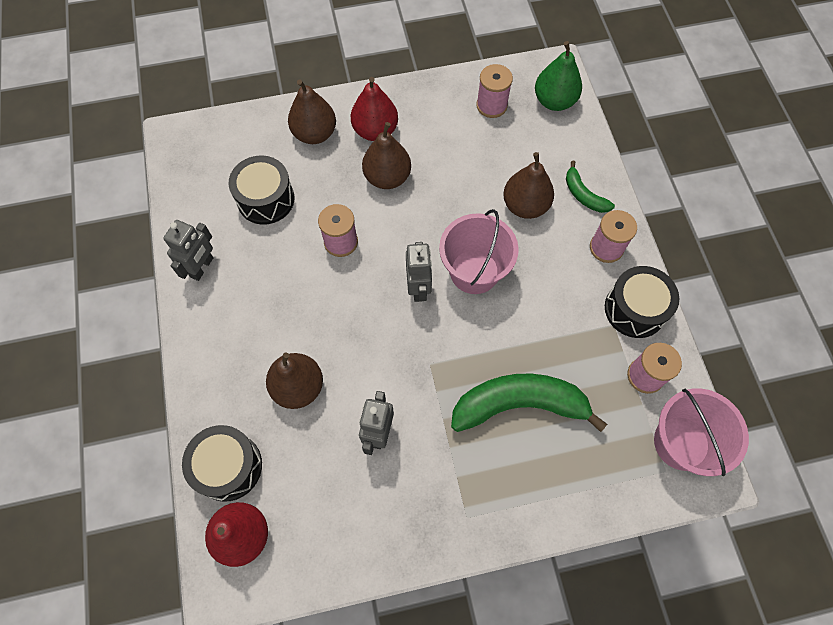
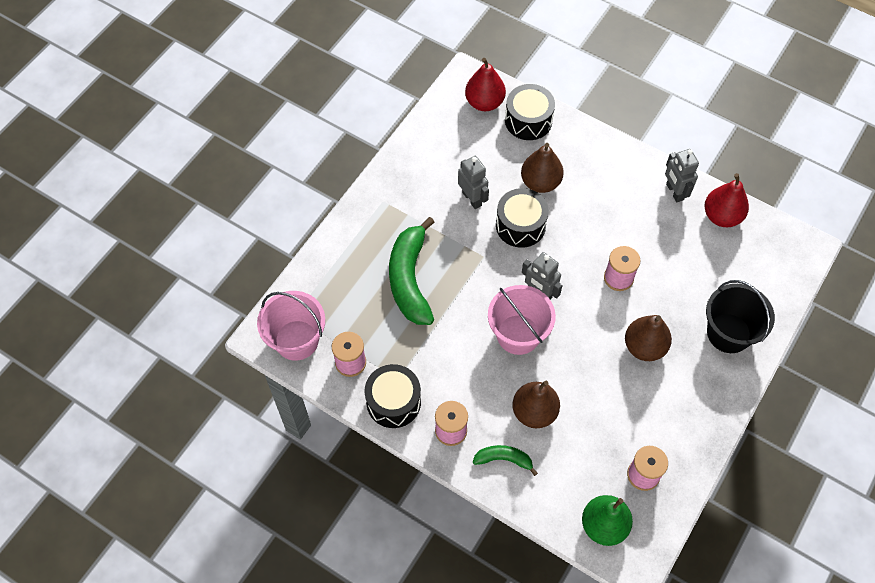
camera: 135 degrees right, 5 degrees down
black drum [229,155,294,225] -> black drum moved to [496,188,549,248]
brown pear [288,79,336,144] -> black bucket [706,280,775,353]
red pear [351,77,398,141] -> red pear moved to [705,173,749,227]
green banana [451,374,607,432] -> green banana turned 135 degrees clockwise [389,217,434,325]

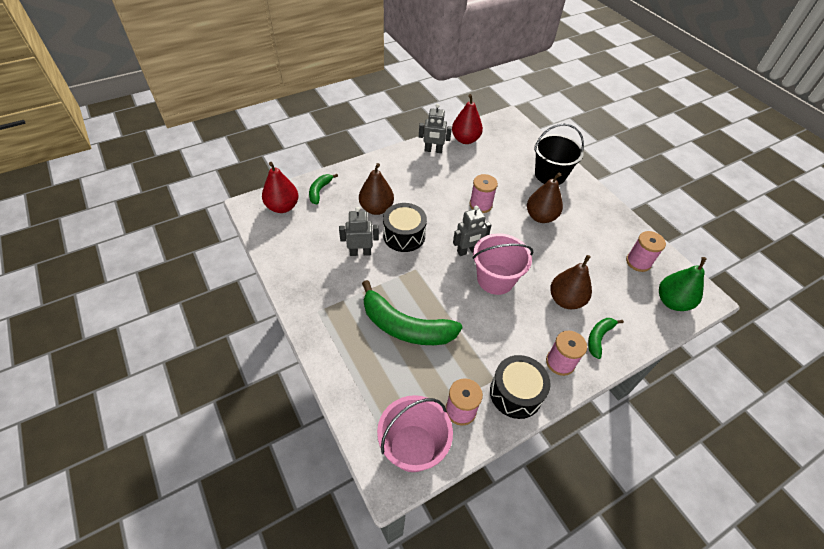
camera: 65 degrees left, 10 degrees down
black drum [505,84,555,140] -> green banana [309,174,338,204]

